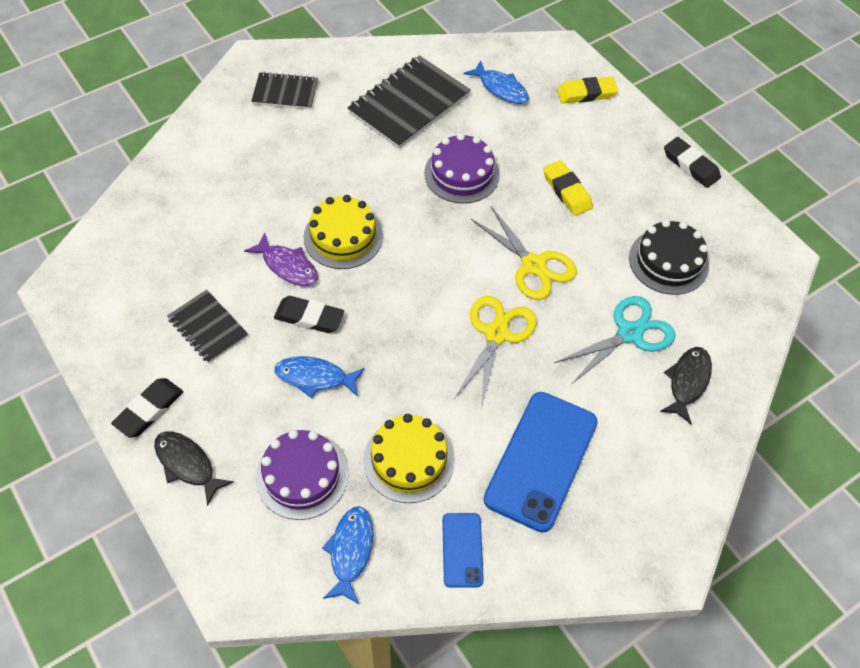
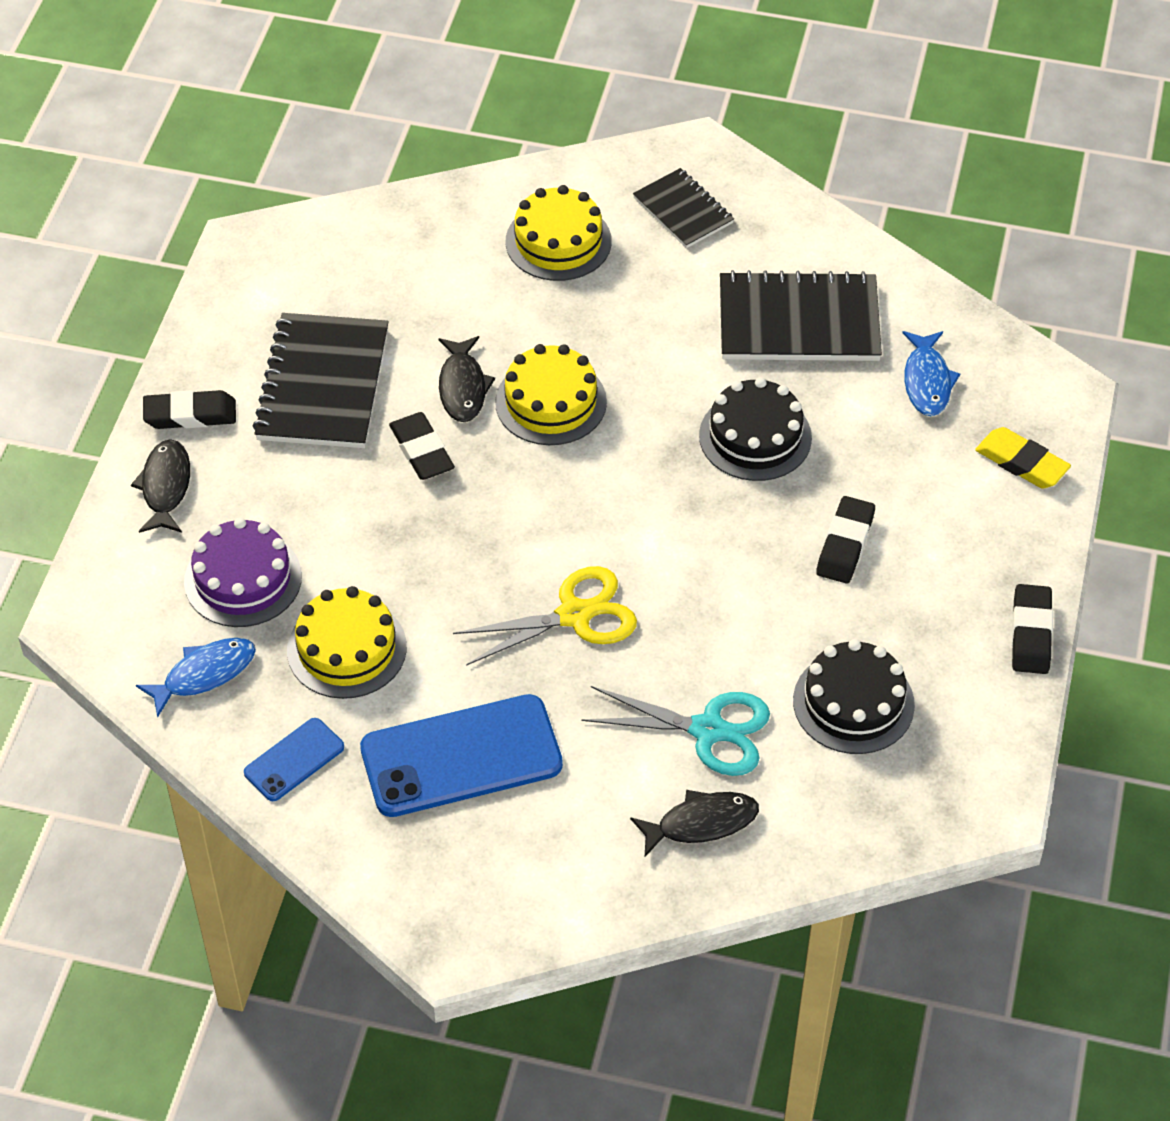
camera: 50 degrees right, 5 degrees down
black notebook [167,290,248,363] -> black notebook [253,313,389,448], size x1.72
purple fish [244,233,318,286] -> black fish [439,336,495,422]
blue fish [274,356,364,398] -> none
purple cake [424,133,500,203] -> black cake [699,377,812,481]
yellow scissors [471,206,577,300] -> none
yellow eraser [543,160,593,216] -> black eraser [816,496,875,584]
none -> yellow cake [506,185,612,281]

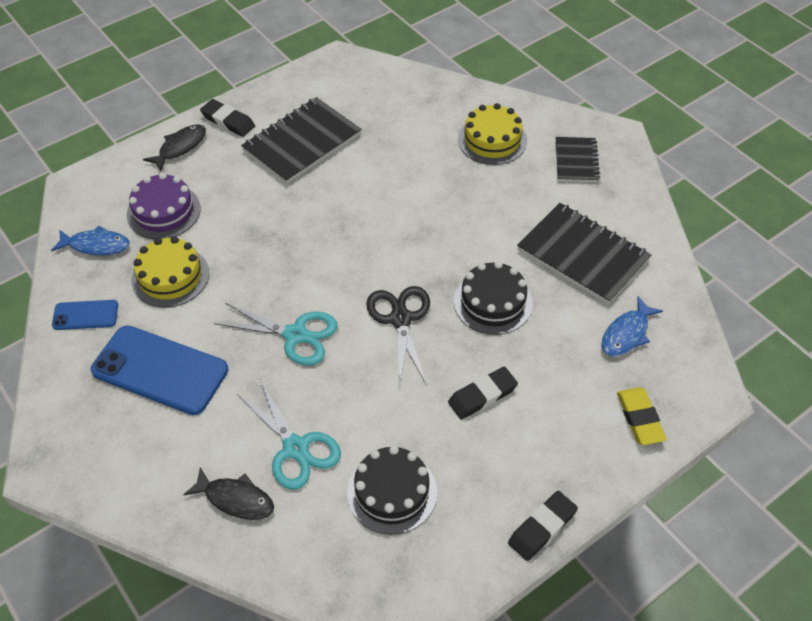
camera: 40 degrees right, 0 degrees up
black eraser [389,412,455,480] -> none
black fish [439,336,495,422] -> none
yellow scissors [453,566,637,666] -> turquoise scissors [214,303,338,366]
yellow cake [495,344,607,445] -> none
none -> black scissors [366,286,430,388]

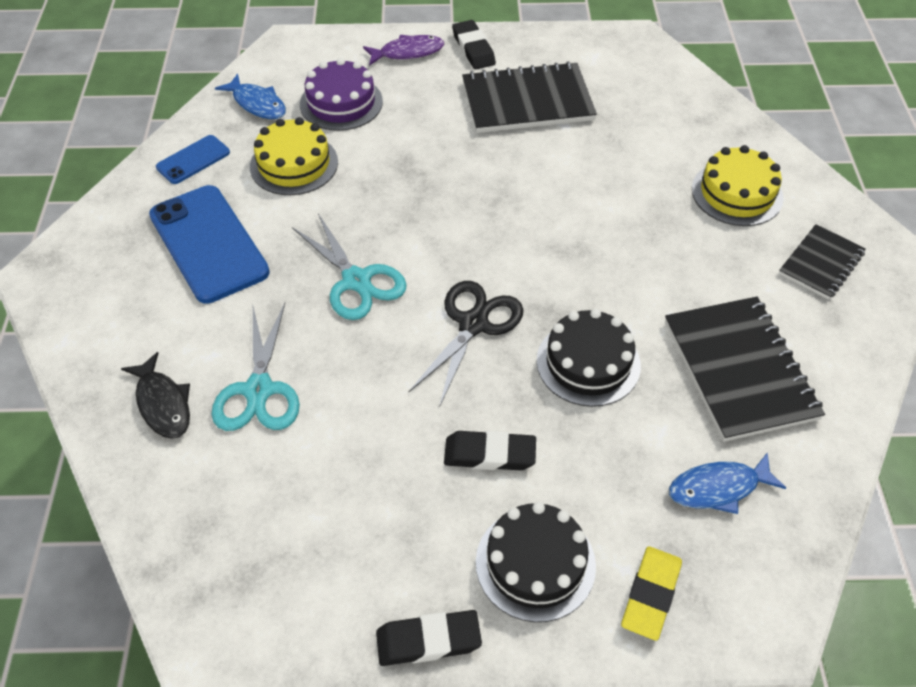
camera: 35 degrees right, 0 degrees up
blue phone [52,300,118,330] -> blue phone turned 75 degrees counterclockwise [156,135,230,184]
black fish [143,124,206,171] -> purple fish [363,35,444,66]
black cake [347,446,437,535] -> black cake moved to [476,502,596,622]

